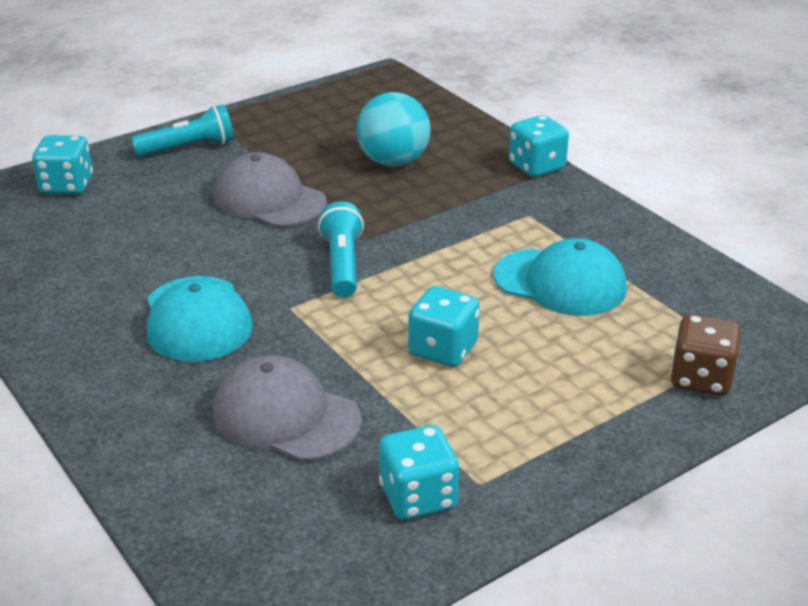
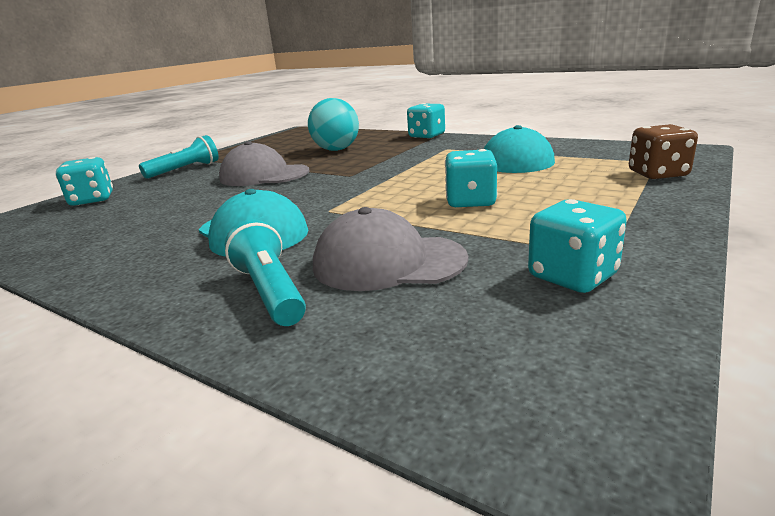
camera: 20 degrees left, 10 degrees down
turquoise flashlight [318,201,364,298] -> turquoise flashlight moved to [225,219,306,326]

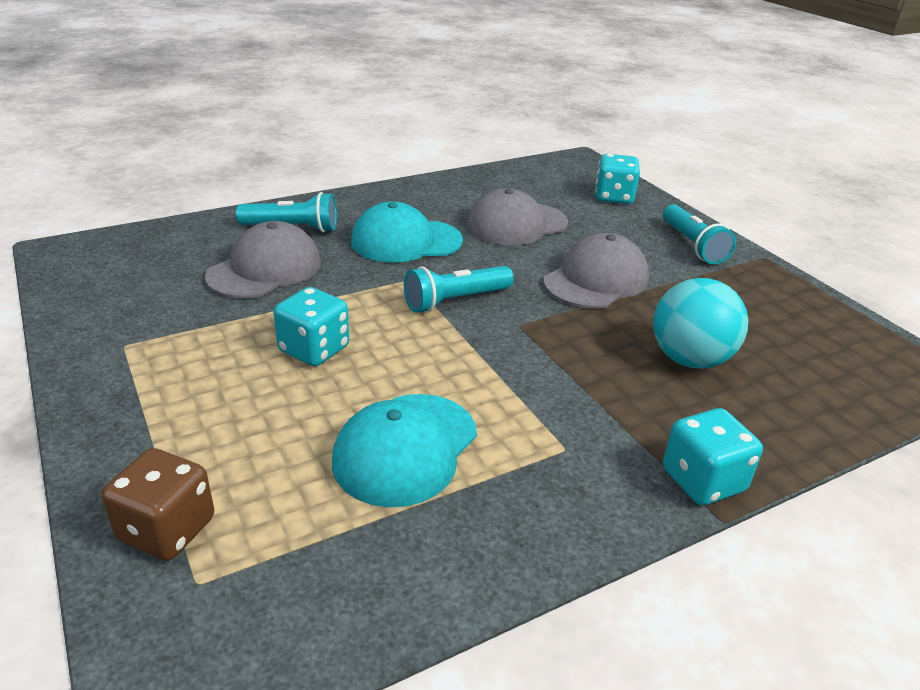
camera: 115 degrees right, 10 degrees up
turquoise dice [528,199,627,293] -> none
none -> turquoise flashlight [404,266,514,313]
none -> grey cap [466,188,568,246]

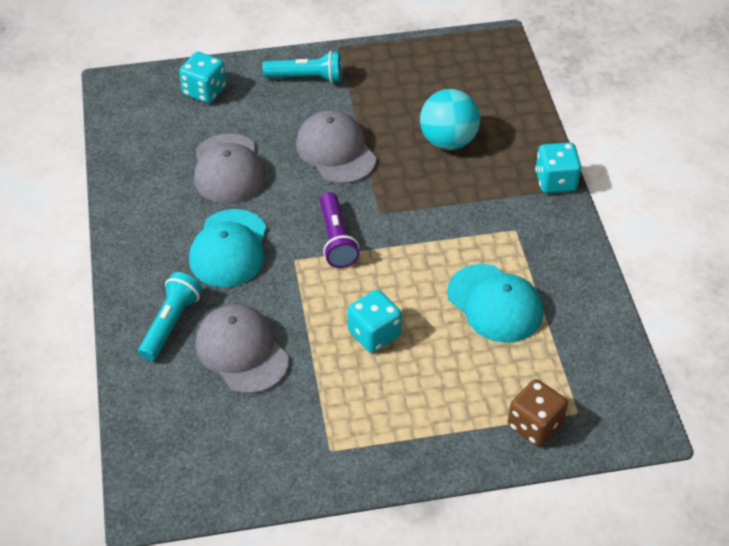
camera: 70 degrees left, 15 degrees up
turquoise flashlight [404,266,514,313] -> purple flashlight [320,192,360,268]

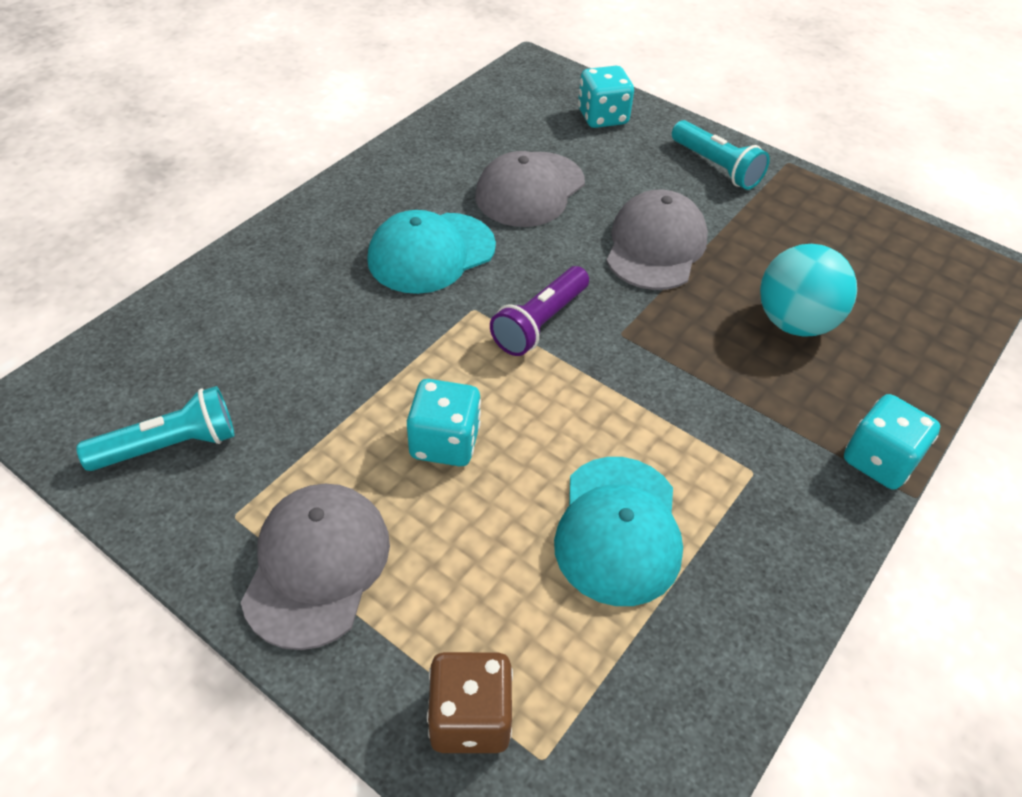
camera: 45 degrees right, 0 degrees up
turquoise flashlight [138,272,202,361] -> turquoise flashlight moved to [76,386,234,471]
grey cap [195,305,289,394] -> grey cap moved to [241,484,390,650]

